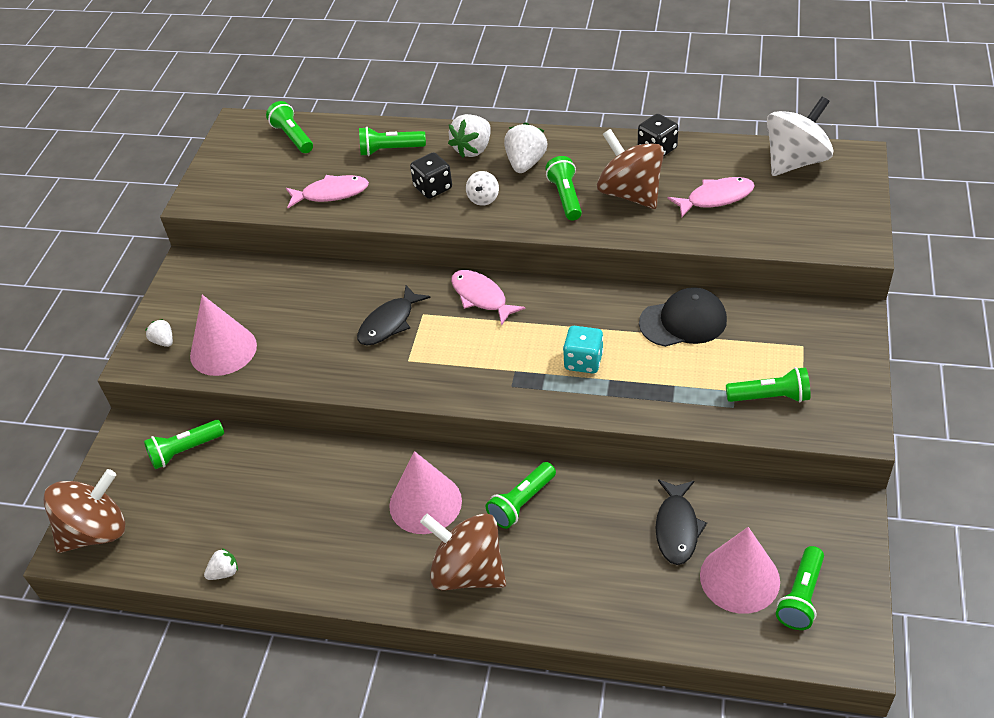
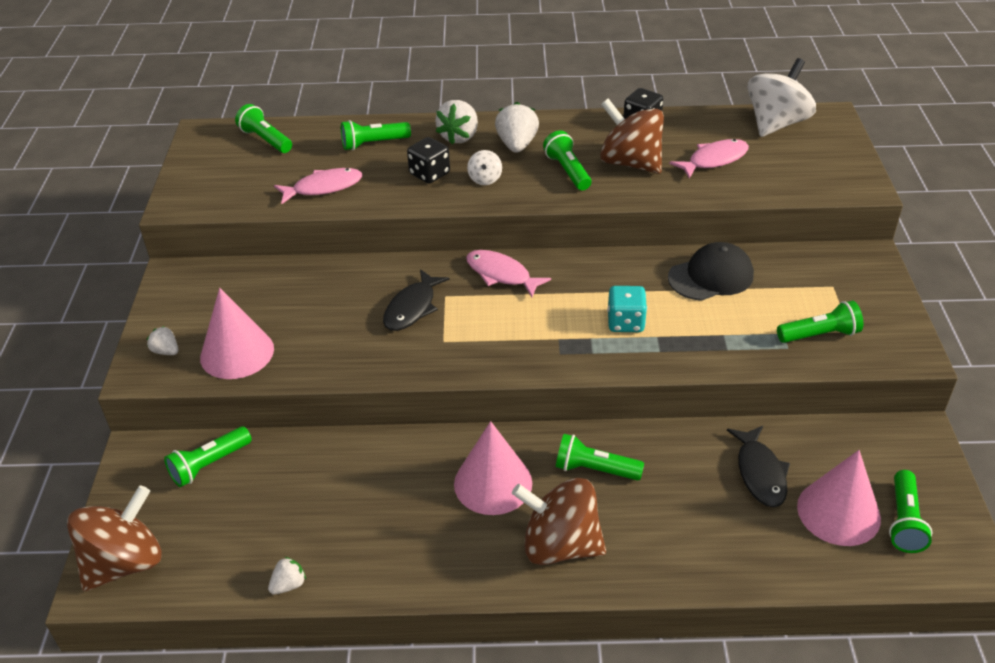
camera: 15 degrees left, 5 degrees down
green flashlight [486,462,556,529] -> green flashlight turned 75 degrees clockwise [556,434,644,481]

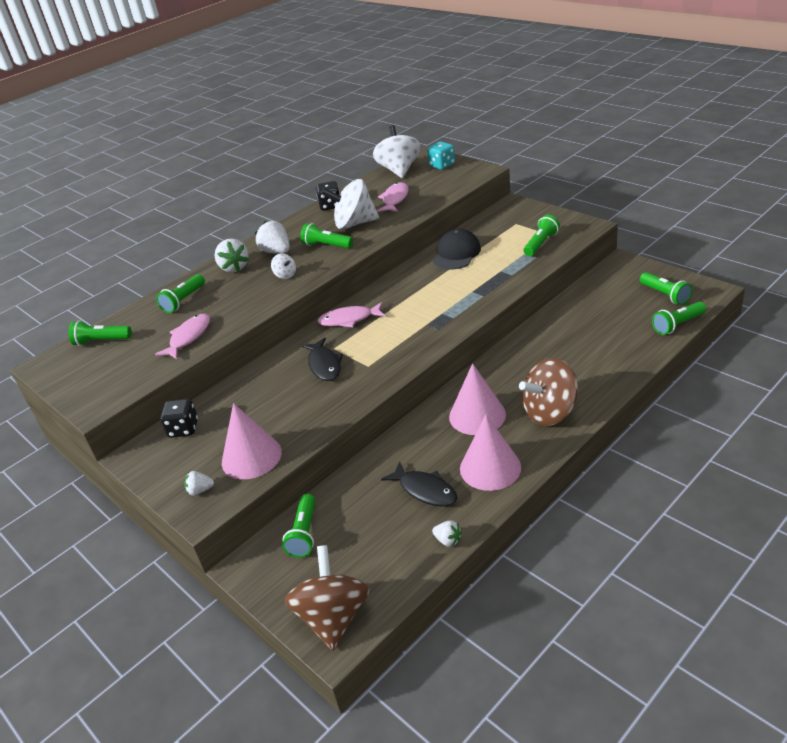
camera: 40 degrees left, 5 degrees down
white strawberry [268,557,306,594] -> white strawberry turned 120 degrees clockwise [432,521,462,547]
black dice [407,137,450,184] -> black dice moved to [160,399,198,438]
green flashlight [556,434,644,481] -> green flashlight moved to [652,302,706,335]
brown spinning top [600,98,664,174] -> white spinning top [321,179,379,229]
turquoise dice [607,286,647,332] -> turquoise dice moved to [427,141,455,170]
black fish [727,426,790,507] -> black fish moved to [381,461,457,507]
pink cone [797,450,881,546] -> pink cone moved to [460,415,521,491]

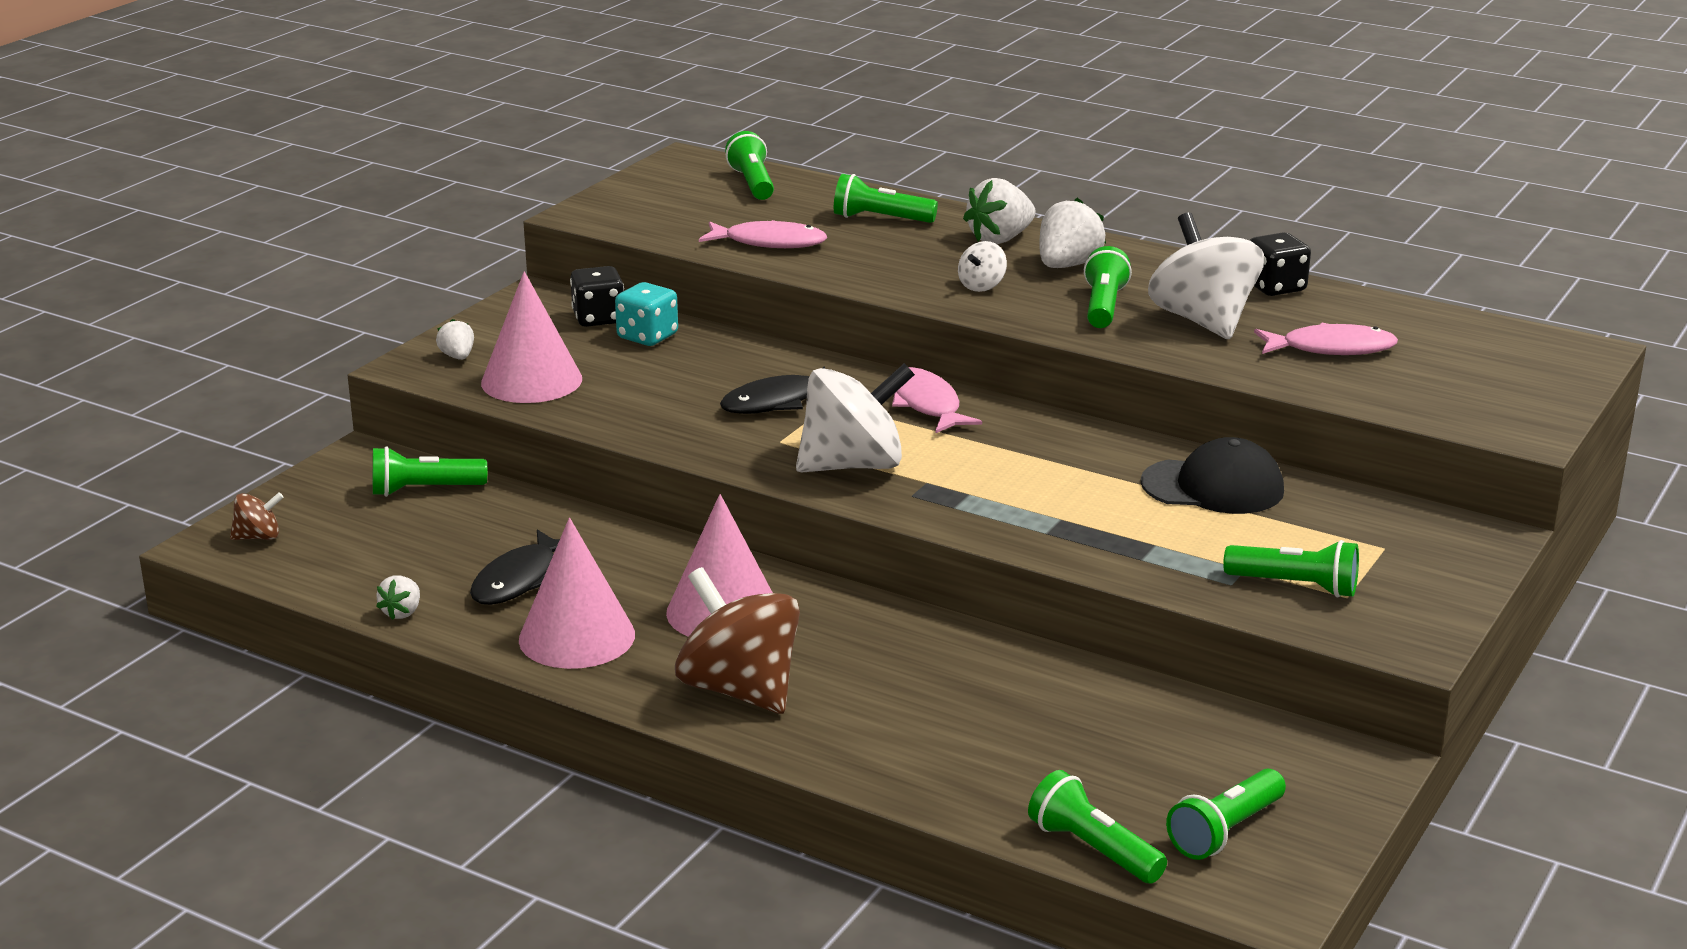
camera: 70 degrees right, 10 degrees down
brown spinning top [284,545,369,650] -> brown spinning top [230,492,284,540], size x0.46
white spinning top [373,125,421,178] -> white spinning top moved to [796,363,915,473]
turquoise dice [427,141,455,170] -> turquoise dice moved to [615,282,678,346]

